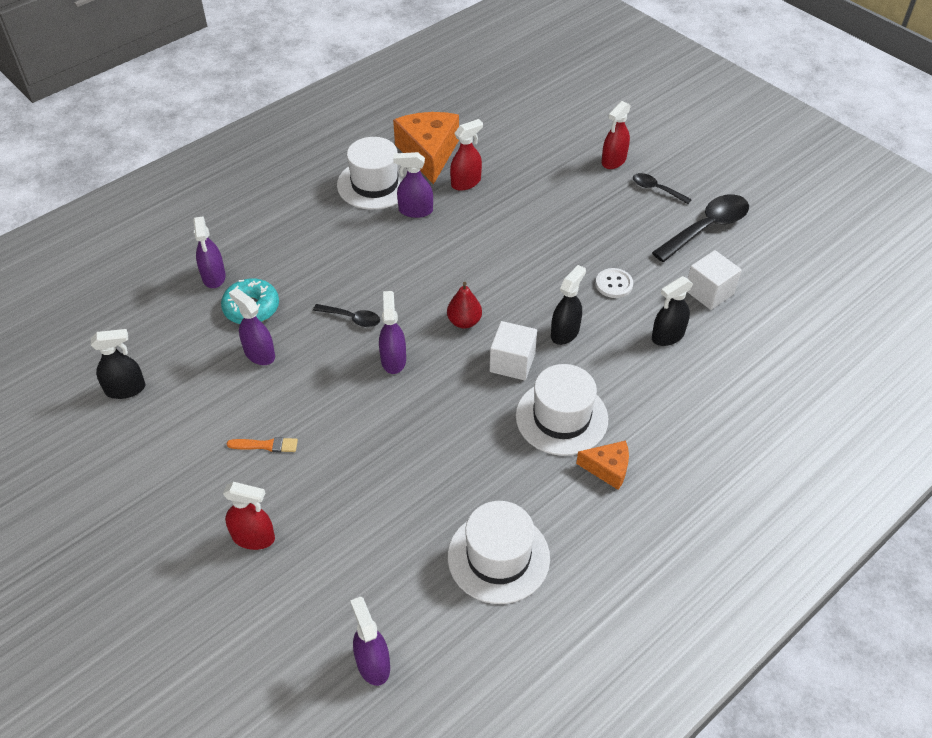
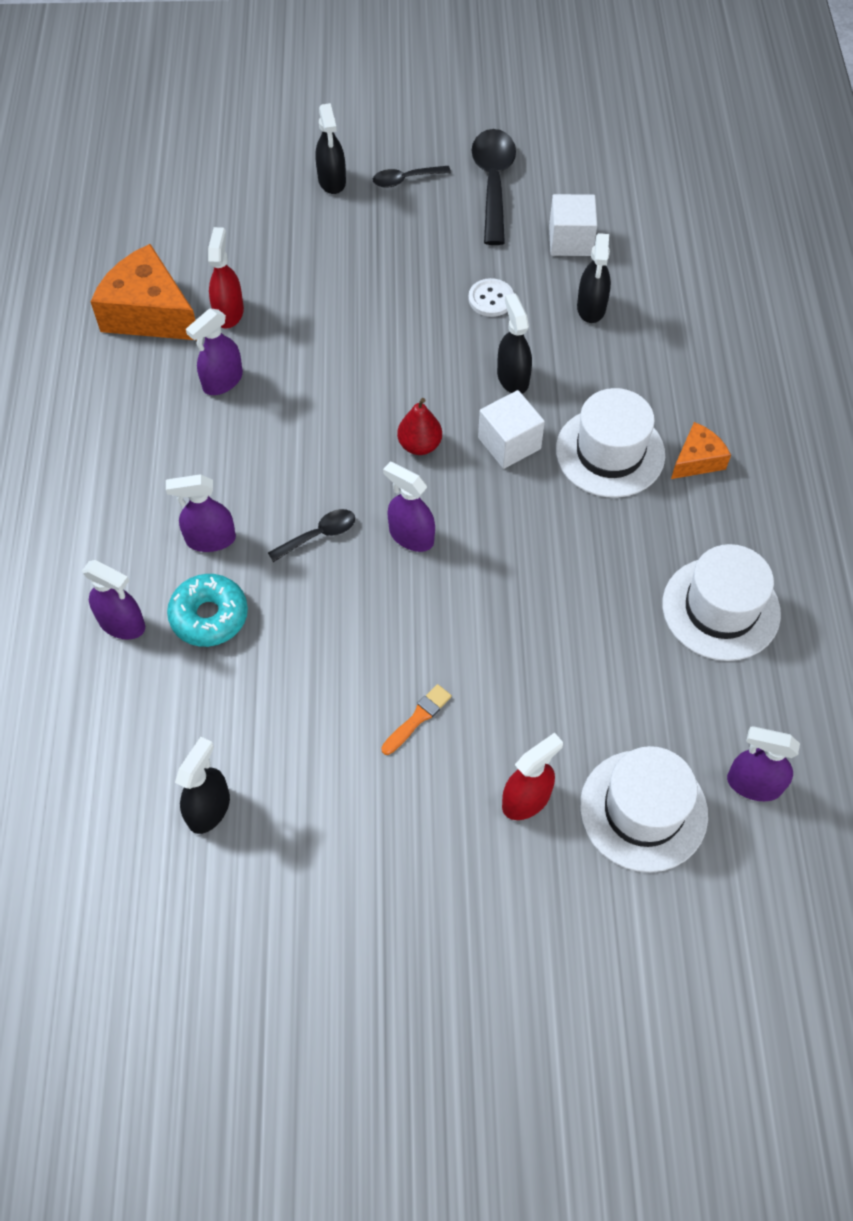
camera: 50 degrees left, 10 degrees up
purple spray bottle [229,288,275,365] -> purple spray bottle moved to [166,474,236,552]
white hat [337,137,407,210] -> white hat moved to [580,746,708,872]
red spray bottle [602,101,631,169] -> black spray bottle [316,103,346,194]

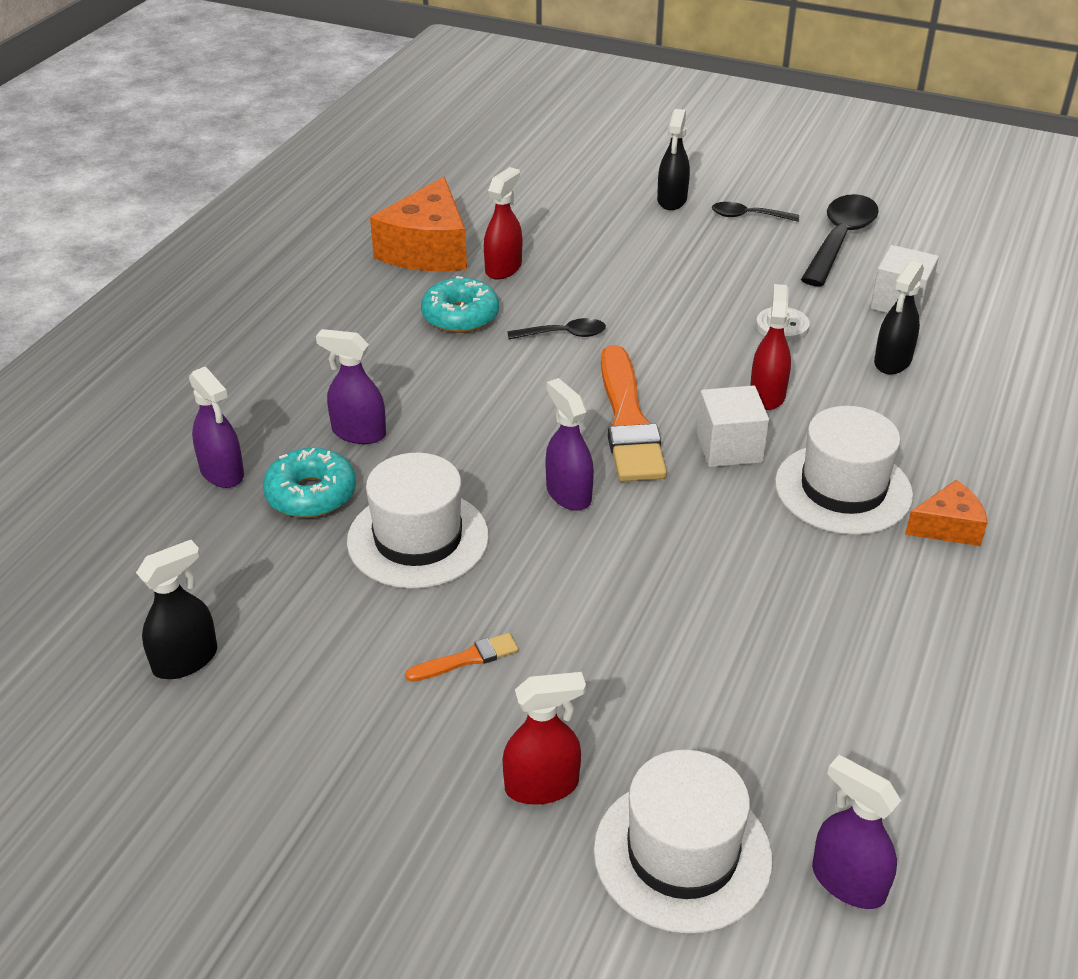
camera: 25 degrees right, 20 degrees down
orange cheese [91,244,195,340] -> orange cheese turned 135 degrees counterclockwise [370,177,467,271]
purple spray bottle [186,308,243,395] -> turquoise donut [421,276,499,333]
black spoon [268,509,355,562] -> black spoon moved to [507,318,606,340]
red pear [397,398,442,455] -> orange brush [601,345,667,482]
black spray bottle [497,293,532,394] -> red spray bottle [750,284,791,410]
white hat [662,544,781,661] -> white hat moved to [347,453,489,589]

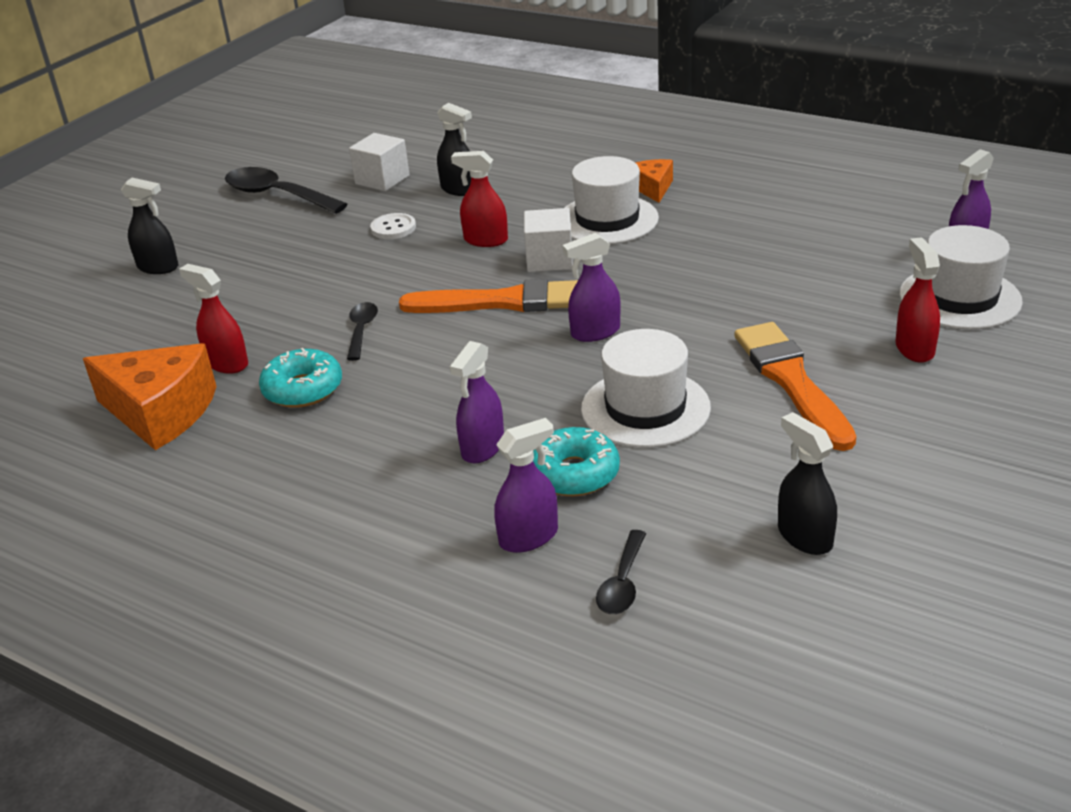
camera: 80 degrees left, 5 degrees down
orange brush [405,633,519,682] -> orange brush [734,322,856,451], size x2.25
black spoon [712,202,799,222] -> black spoon moved to [596,530,646,614]

